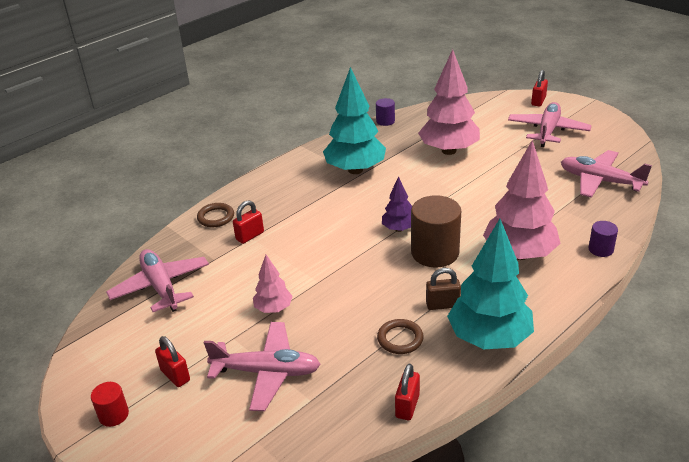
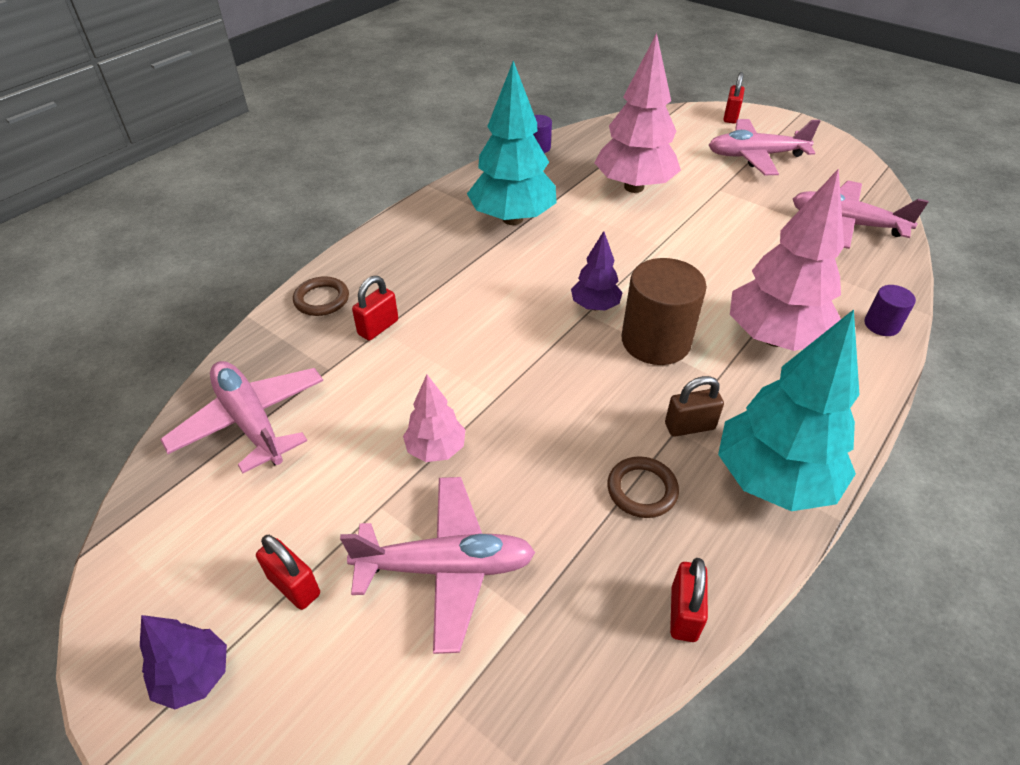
camera: 10 degrees left, 10 degrees up
red cylinder [91,382,129,427] -> purple tree [140,615,227,709]
pink plane [508,102,592,147] -> pink plane turned 105 degrees counterclockwise [709,119,820,175]

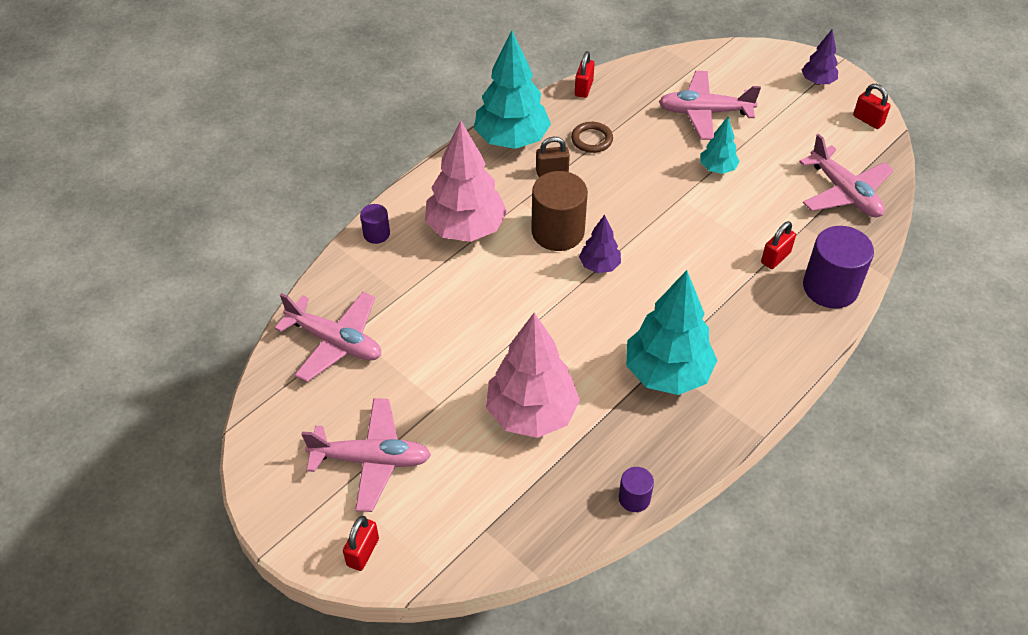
camera: 175 degrees left, 5 degrees up
red padlock [256,535,320,610] -> red padlock moved to [853,84,891,129]
brown ring [293,276,349,316] -> purple cylinder [803,226,874,308]
pink tree [403,374,465,462] -> turquoise tree [700,117,740,174]

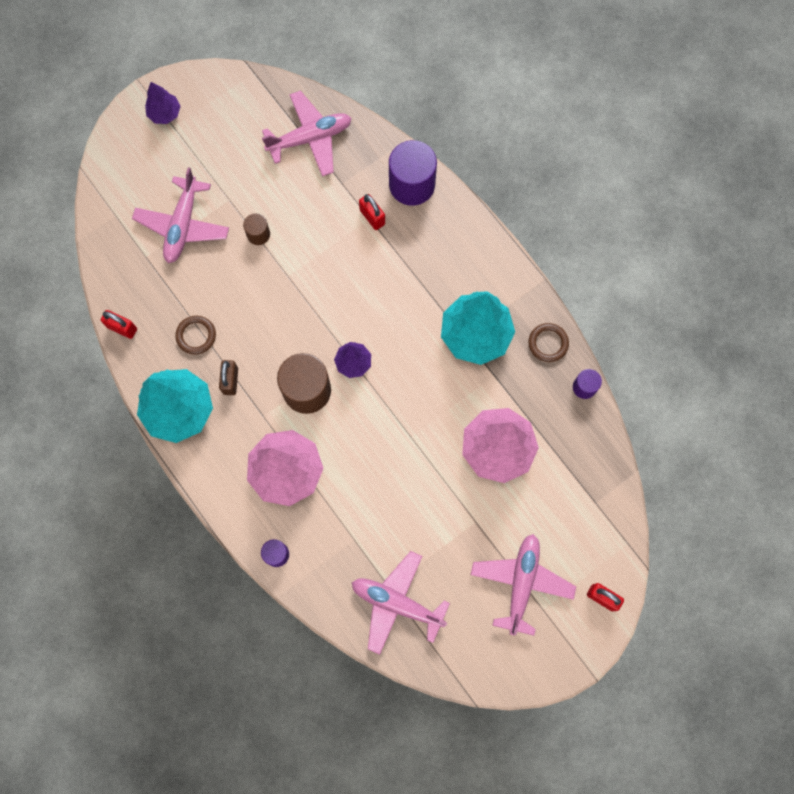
camera: 80 degrees left, 25 degrees up
pink plane [275,292,381,382] -> pink plane turned 105 degrees counterclockwise [352,551,450,655]
turquoise tree [700,117,740,174] -> brown cylinder [243,213,270,245]
red padlock [853,84,891,129] -> none
none -> brown ring [528,323,569,362]

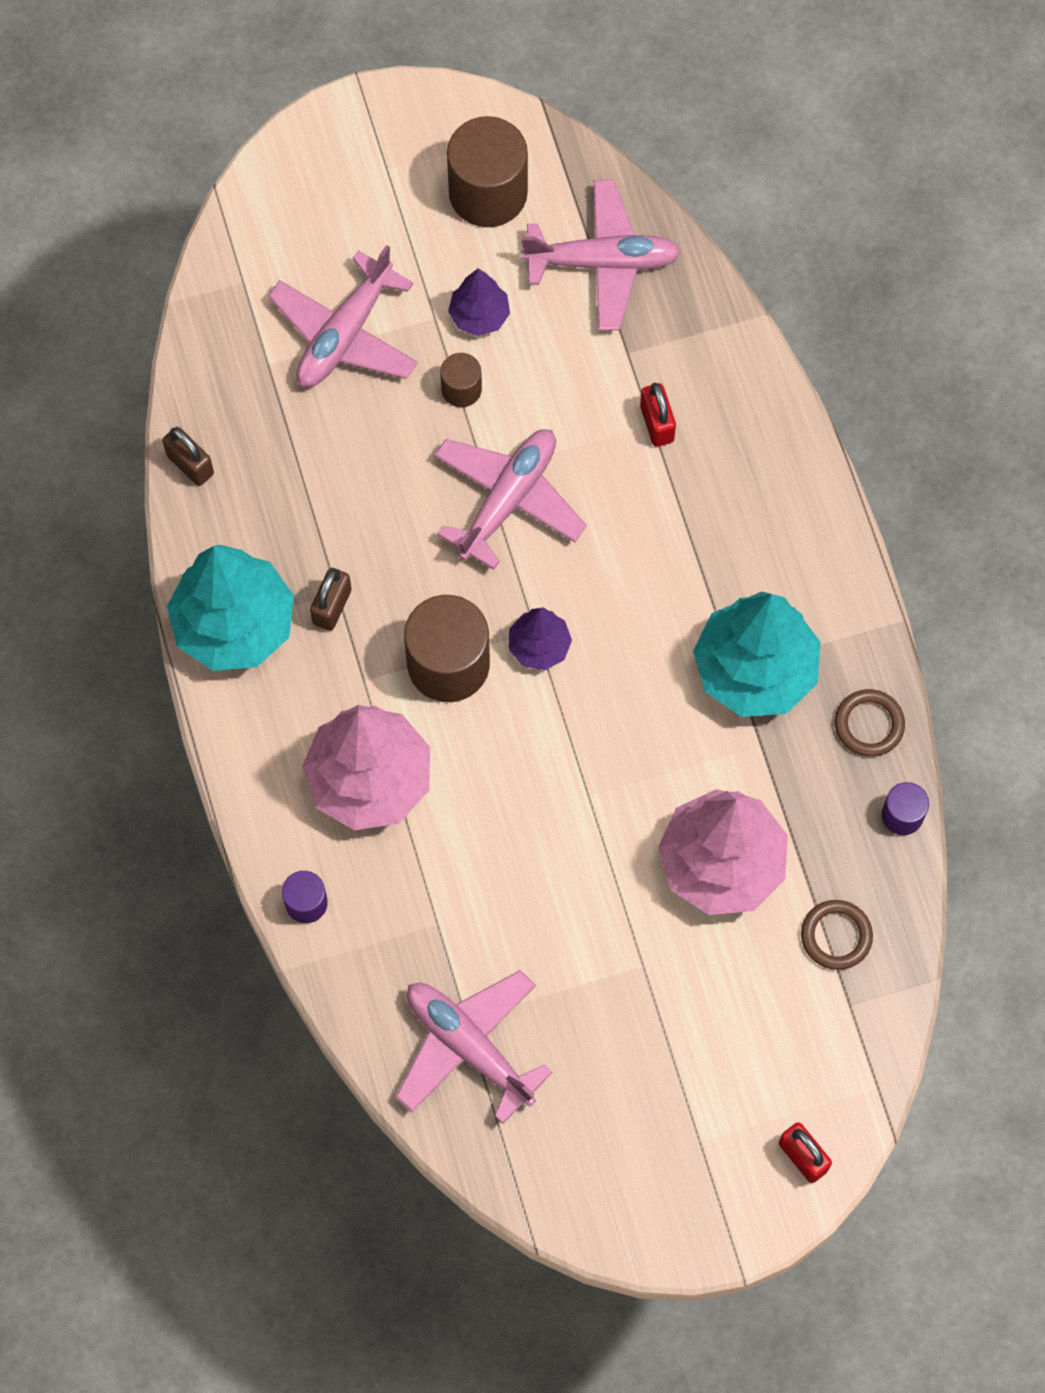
camera: 20 degrees right, 5 degrees down
red padlock [101,310,137,339] -> brown padlock [162,427,214,486]
purple tree [145,82,180,124] -> purple tree moved to [448,268,510,336]
brown ring [175,316,216,355] -> brown ring moved to [801,900,873,970]
purple cylinder [389,140,437,206] -> none
pink plane [471,534,576,636] -> pink plane moved to [434,429,587,570]
none -> brown cylinder [447,116,528,227]

